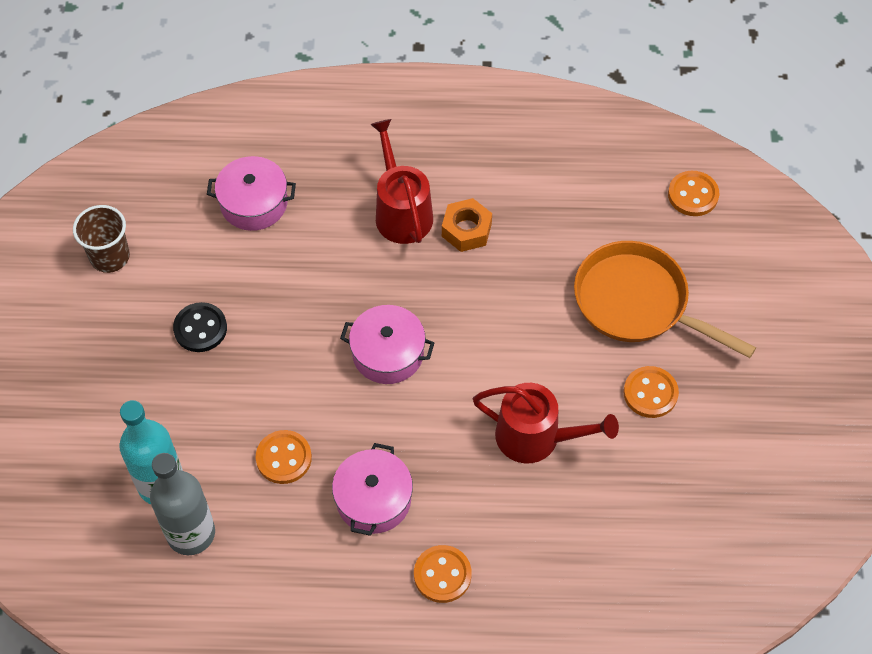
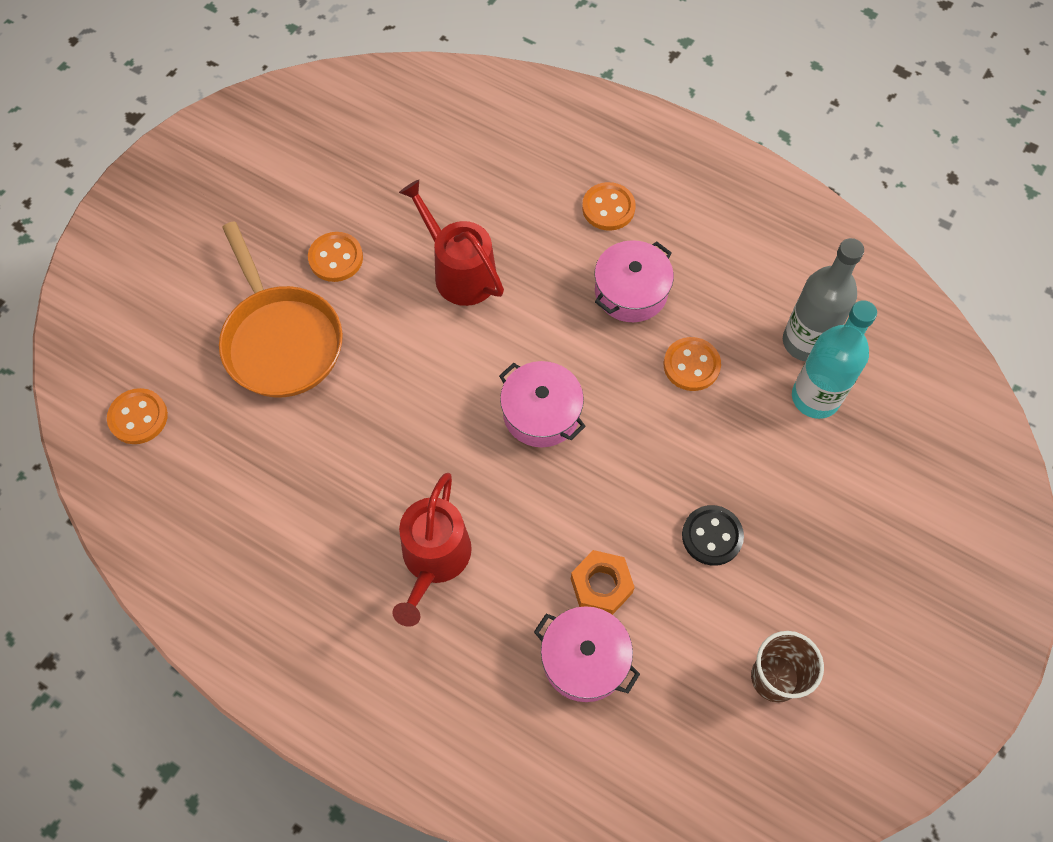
camera: 150 degrees left, 5 degrees up
orange nut [442,198,492,252] -> orange nut moved to [571,550,635,615]

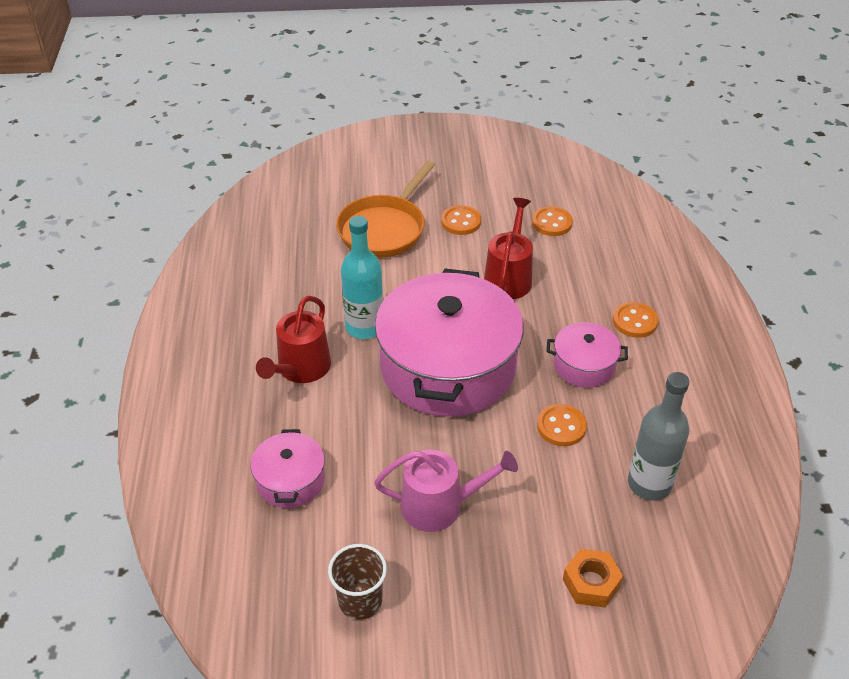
camera: 55 degrees right, 20 degrees down
orange button [107,388,168,444] -> orange button moved to [532,206,573,236]
red watering can [392,473,472,627] -> red watering can turned 45 degrees counterclockwise [256,295,331,383]
pink pot [499,361,586,447] -> pink pot [375,269,524,417], size x2.18
orange nut [571,550,635,615] -> orange nut moved to [563,549,623,607]
black button [682,505,744,566] -> pink watering can [374,450,518,532]
turquoise bottle [792,300,877,419] -> turquoise bottle moved to [341,216,383,339]

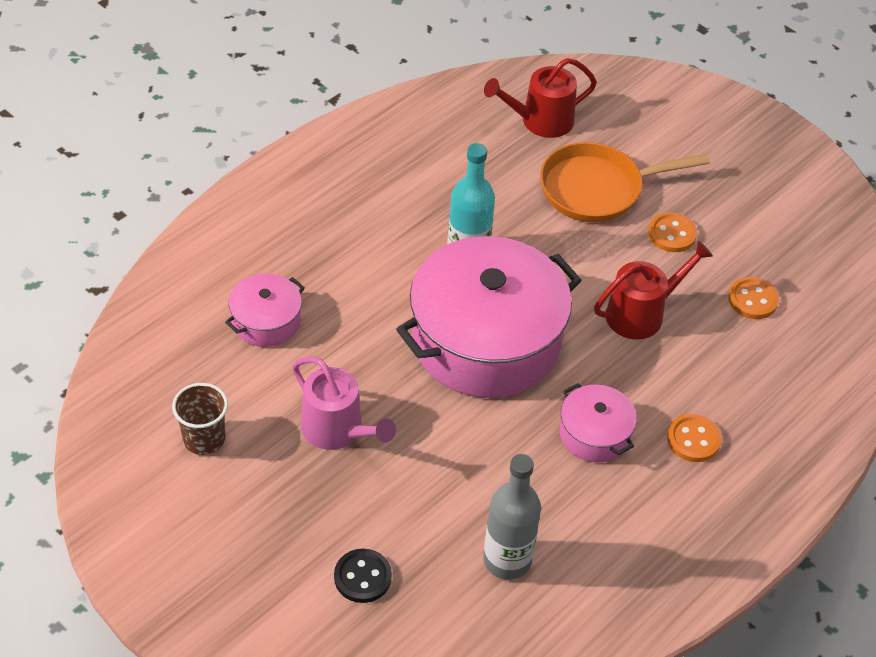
camera: 45 degrees right, 5 degrees up
red watering can [256,295,331,383] -> red watering can moved to [484,58,597,138]
orange button [537,404,587,446] -> none
orange nut [563,549,623,607] -> black button [334,549,392,603]

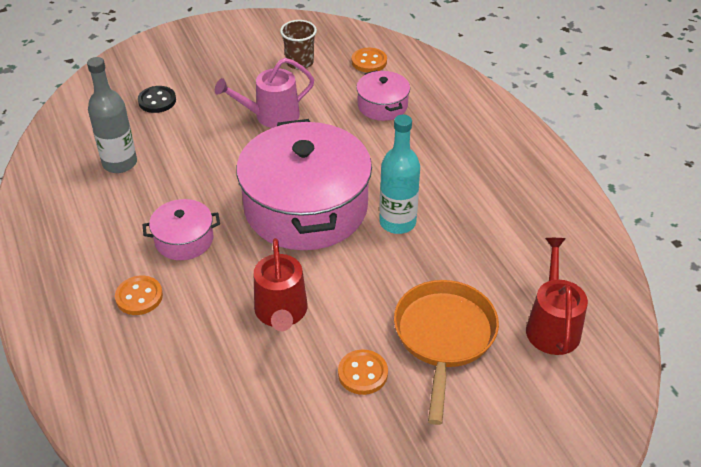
camera: 115 degrees right, 5 degrees down
orange button [728,277,779,319] -> orange button moved to [352,48,387,72]

